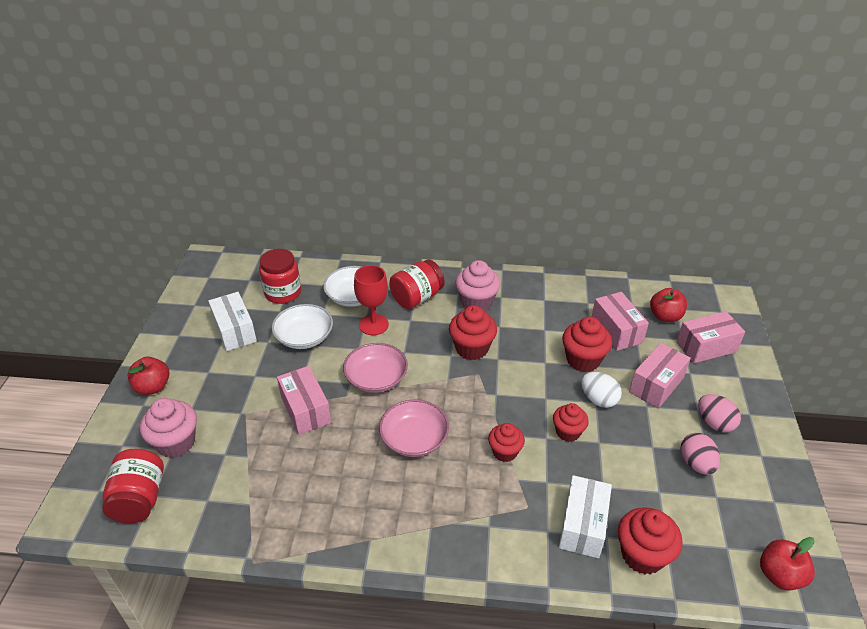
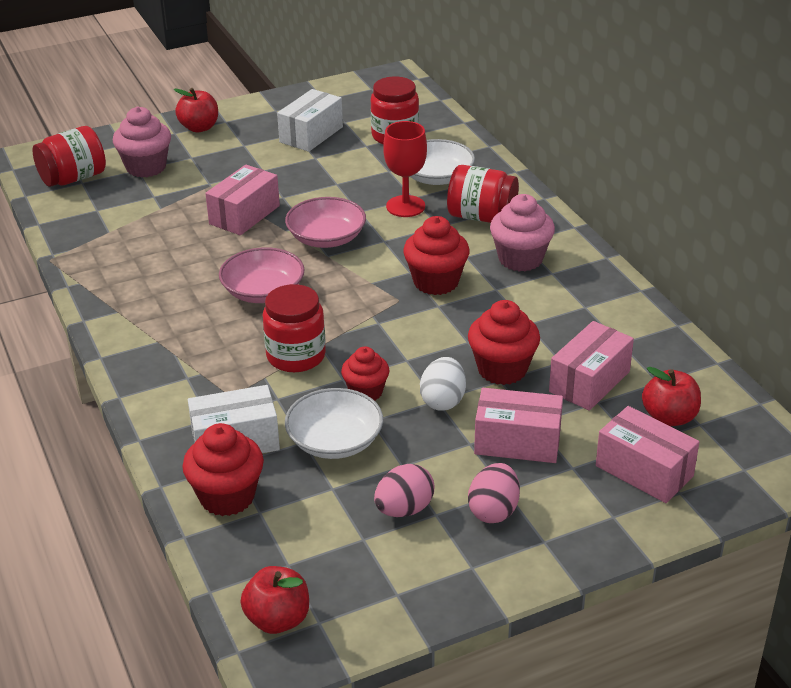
camera: 60 degrees right, 5 degrees down
white bowl [272,304,333,349] -> white bowl moved to [285,388,383,459]
red cupcake [488,423,525,462] -> red jar [263,284,326,372]

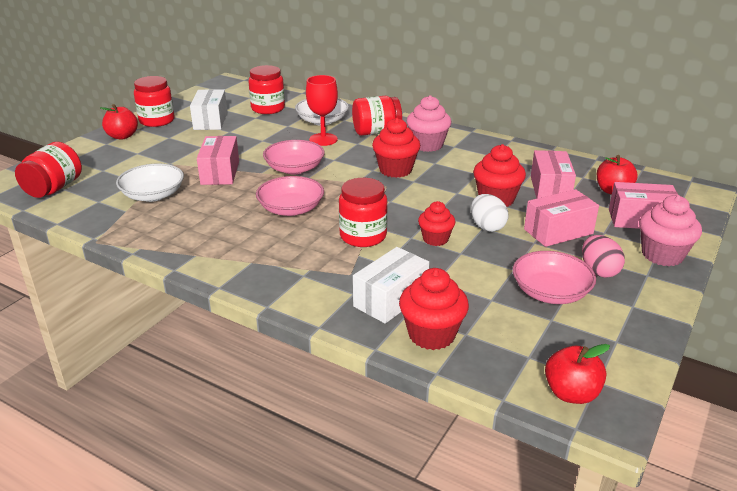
camera: 35 degrees left, 5 degrees down
pink cupcake [113,106,171,178] -> pink cupcake moved to [639,195,702,266]
white bowl [285,388,383,459] -> white bowl moved to [116,164,184,202]
pink egg [374,464,434,517] -> pink bowl [513,251,596,304]
none -> red jar [134,76,175,127]

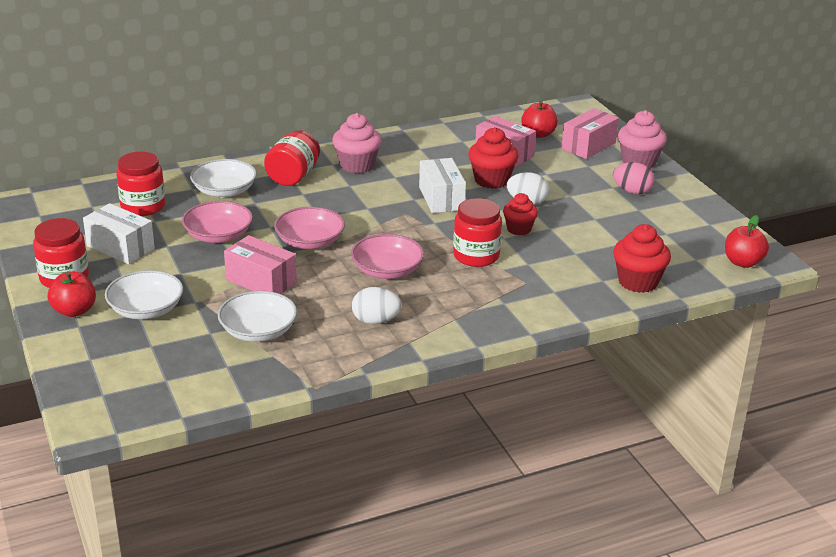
camera: 55 degrees left, 0 degrees up
red jar [15,142,82,198] -> none
red goblet [306,75,338,146] -> none
white box [353,247,429,324] -> white box moved to [419,158,466,213]
red cupcake [372,118,420,178] -> none
pink bowl [513,251,596,304] -> pink bowl moved to [182,201,253,243]
pink box [524,189,599,247] -> none
none -> white bowl [105,270,183,319]
none -> white egg [352,287,402,324]

